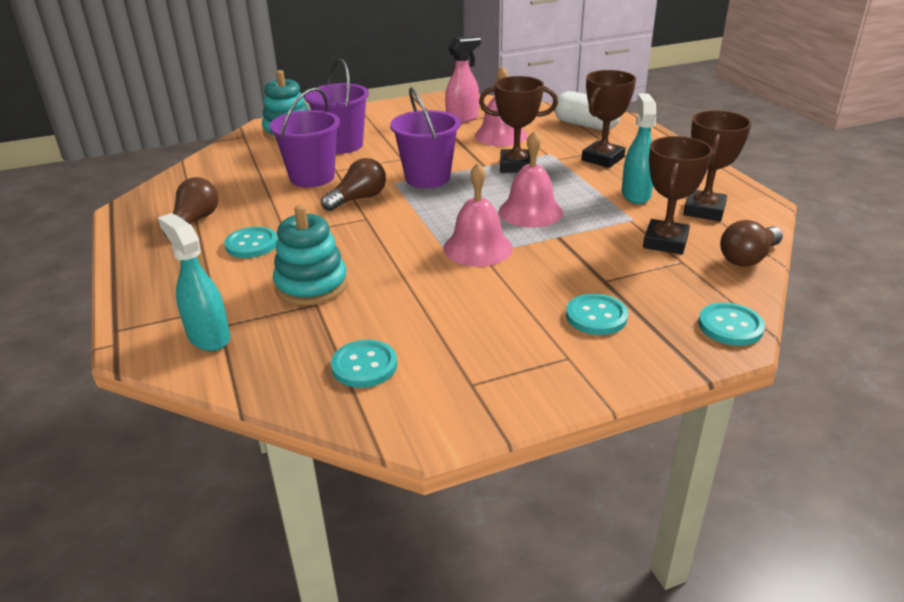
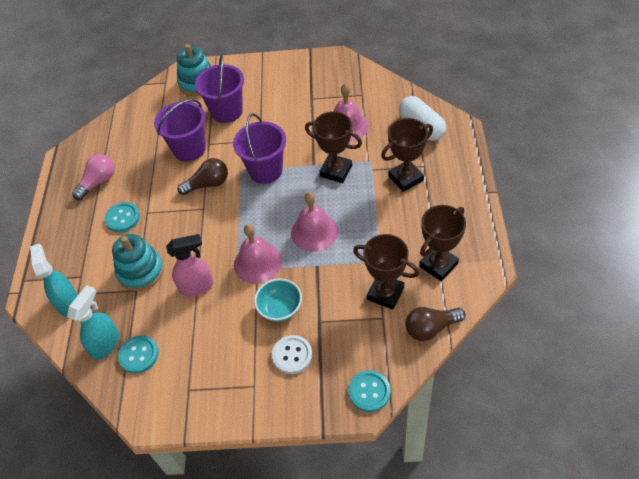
camera: 25 degrees right, 20 degrees up
brown light bulb [162,177,219,237] -> pink light bulb [72,154,115,200]
pink spray bottle [445,36,481,123] -> pink spray bottle moved to [166,234,214,296]
turquoise button [566,294,628,335] -> white button [272,335,312,374]
turquoise spray bottle [622,94,656,204] -> turquoise spray bottle moved to [67,285,119,360]
brown trophy [643,136,713,254] -> brown trophy turned 75 degrees clockwise [353,234,419,310]
none -> turquoise bowl [254,278,302,322]

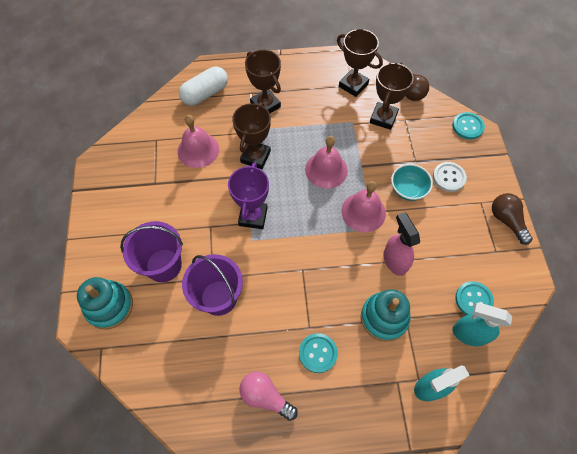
camera: 100 degrees left, 10 degrees up
brown light bulb [177,158,228,195] -> brown light bulb moved to [492,193,532,245]
purple bucket [233,113,286,184] -> purple trophy [228,162,269,229]

